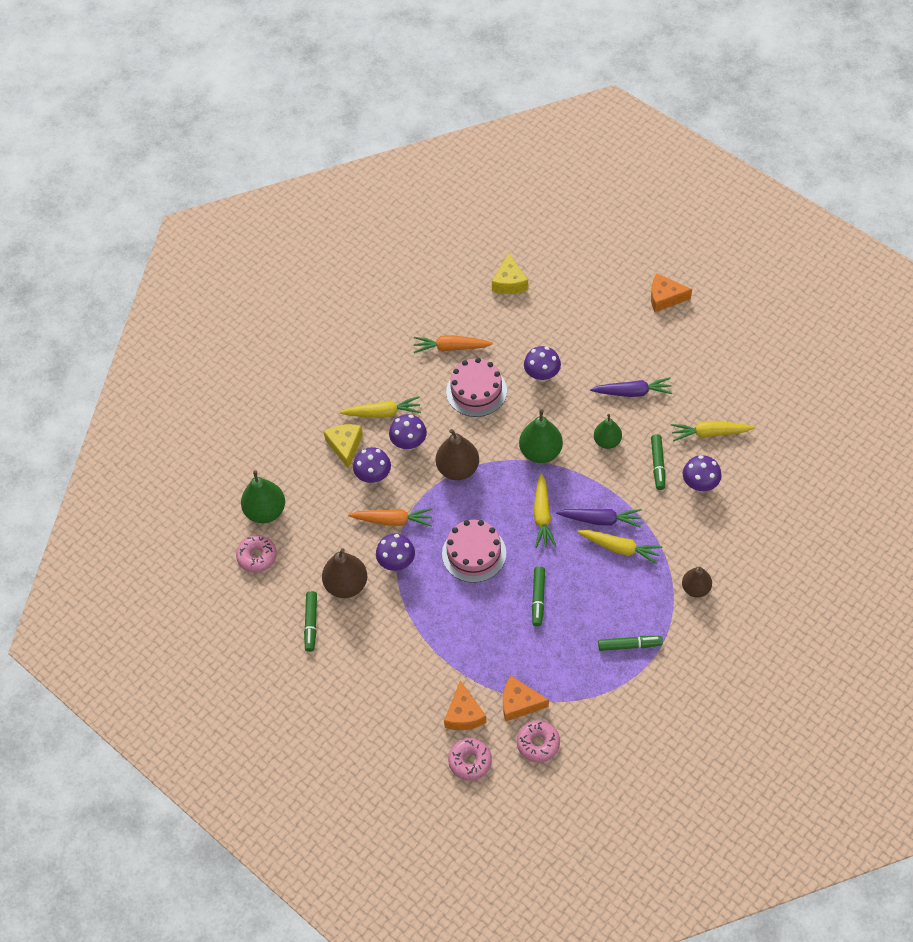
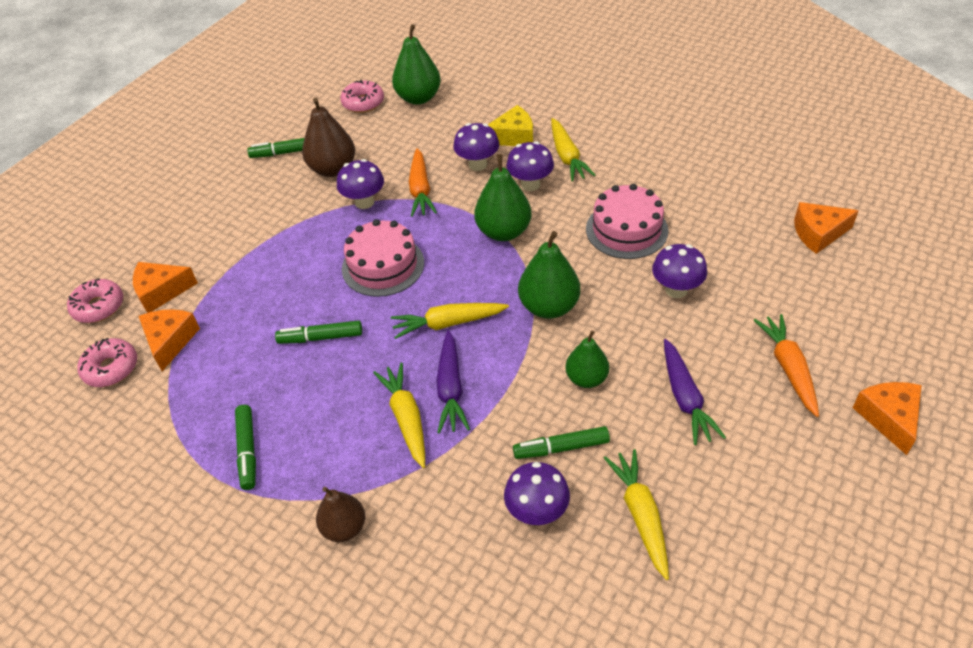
camera: 80 degrees right, 10 degrees down
orange carrot [414,335,493,353] -> orange carrot moved to [754,314,819,417]
brown pear [436,429,479,480] -> green pear [474,154,532,241]
yellow cheese [492,253,528,294] -> orange cheese [794,202,859,254]
yellow carrot [577,530,662,565] -> yellow carrot turned 150 degrees clockwise [373,362,425,468]

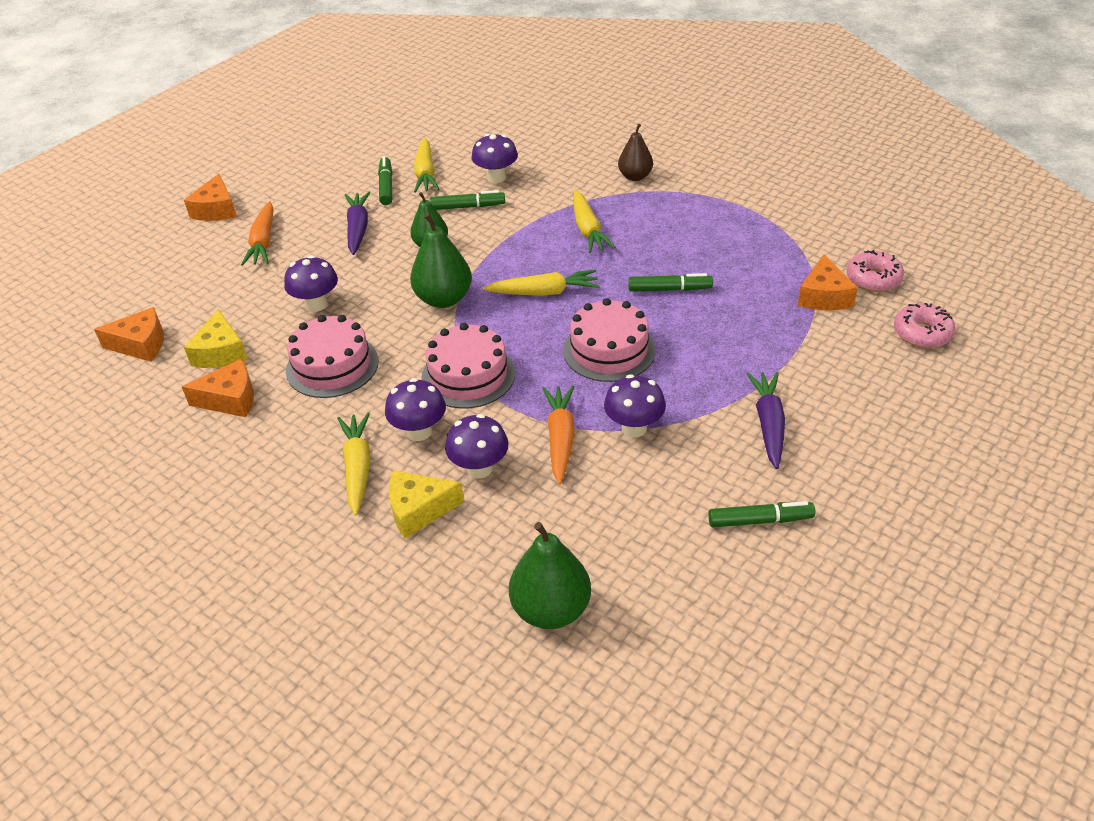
camera: 175 degrees left, 5 degrees down
orange cheese [133,262,198,313] -> orange cheese moved to [182,359,254,417]
green marker [235,405,256,490] -> green marker moved to [378,156,392,205]
brown pear [302,97,355,177] -> none
pink donut [340,80,384,113] -> none
purple carrot [436,330,470,434] -> purple carrot moved to [747,372,785,469]
green pear [474,154,532,241] -> pink cake [421,323,515,409]
none -> yellow cheese [184,309,248,368]

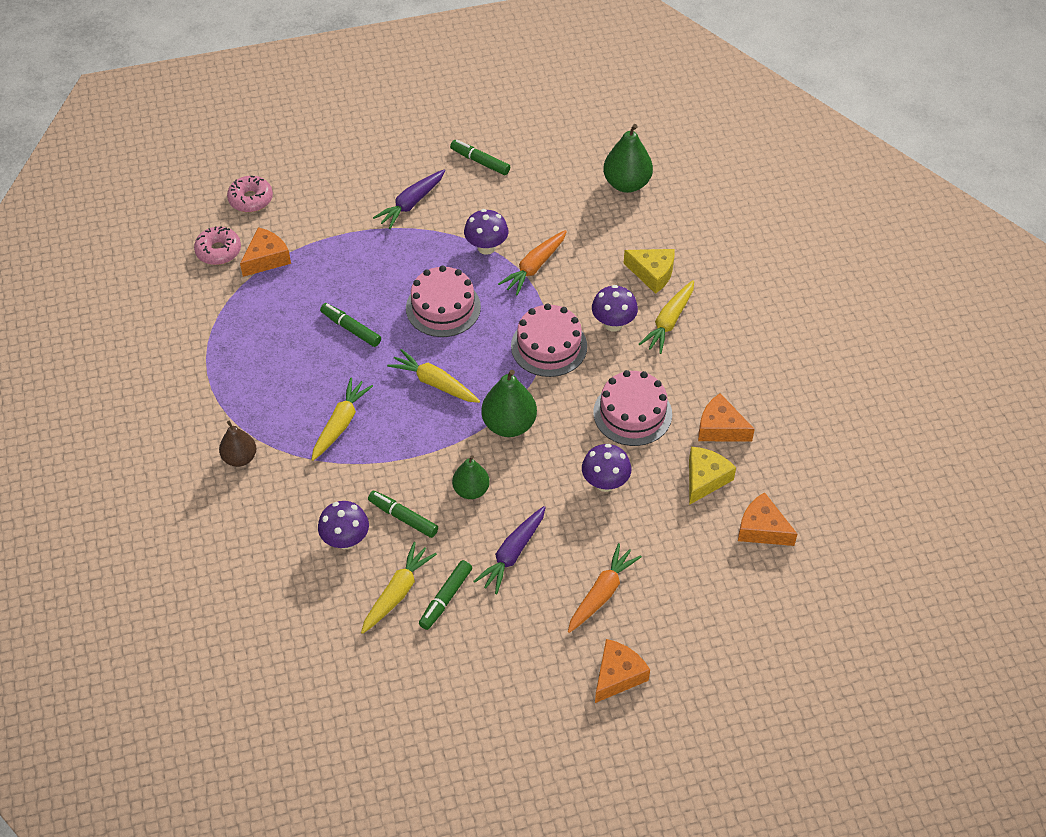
camera: 145 degrees left, 10 degrees up
purple mushroom [445,414,509,479] -> none

